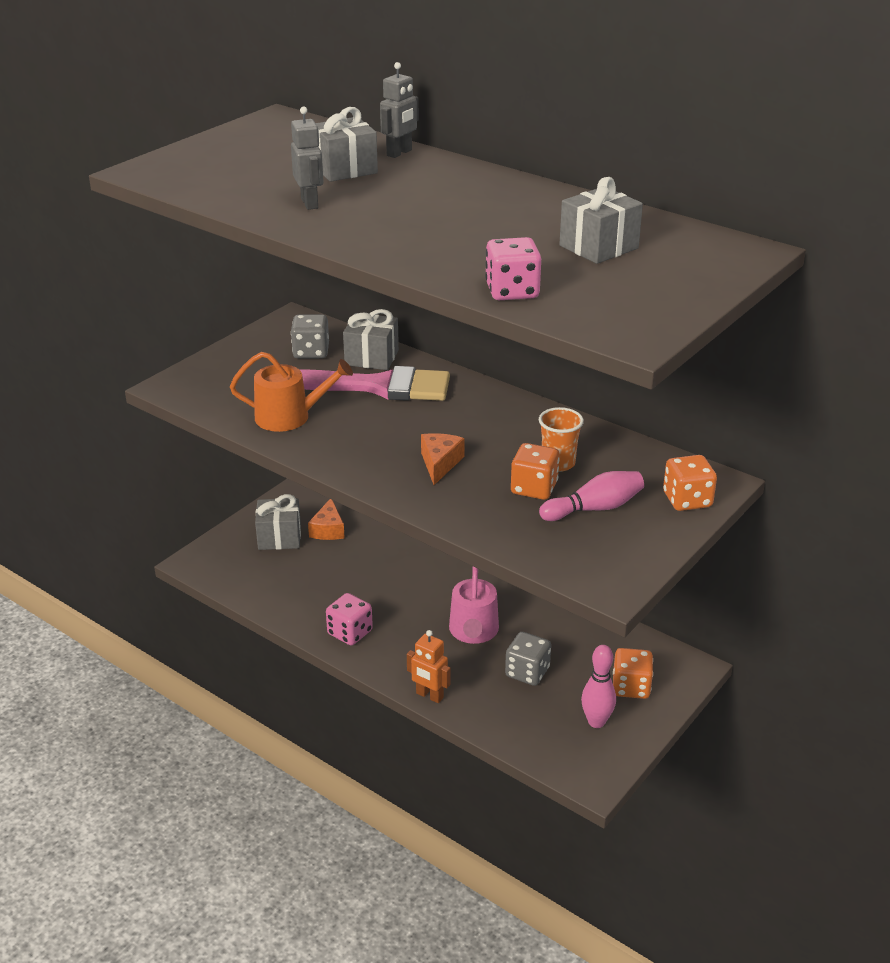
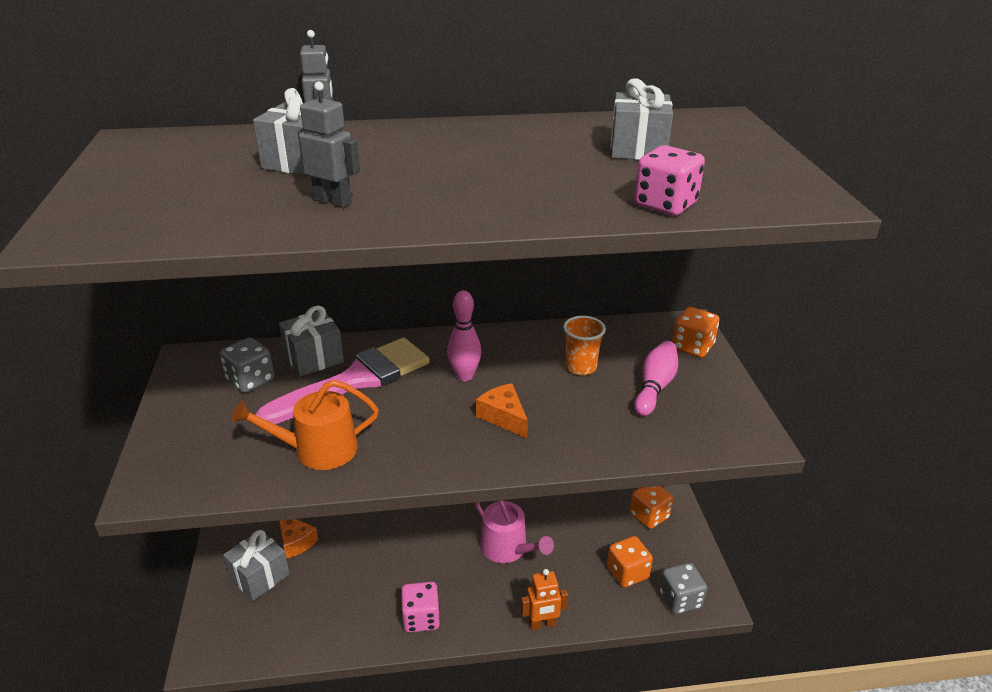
camera: 45 degrees left, 0 degrees up
orange watering can [230,352,353,432] -> orange watering can turned 150 degrees counterclockwise [232,380,379,470]
grey dice [505,632,551,686] -> grey dice moved to [659,562,707,614]
orange dice [511,443,560,500] -> orange dice moved to [607,536,653,588]
pink bowling pin [581,645,616,728] -> pink bowling pin moved to [447,290,481,381]

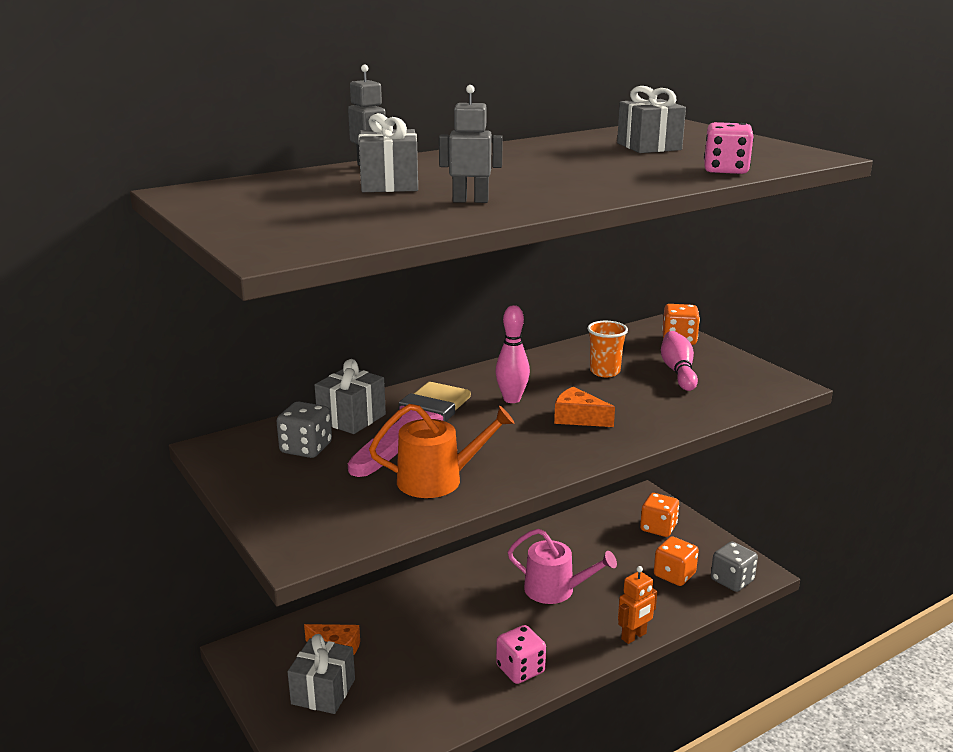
camera: 25 degrees left, 10 degrees down
orange watering can [232,380,379,470] -> orange watering can turned 150 degrees counterclockwise [369,404,515,498]

